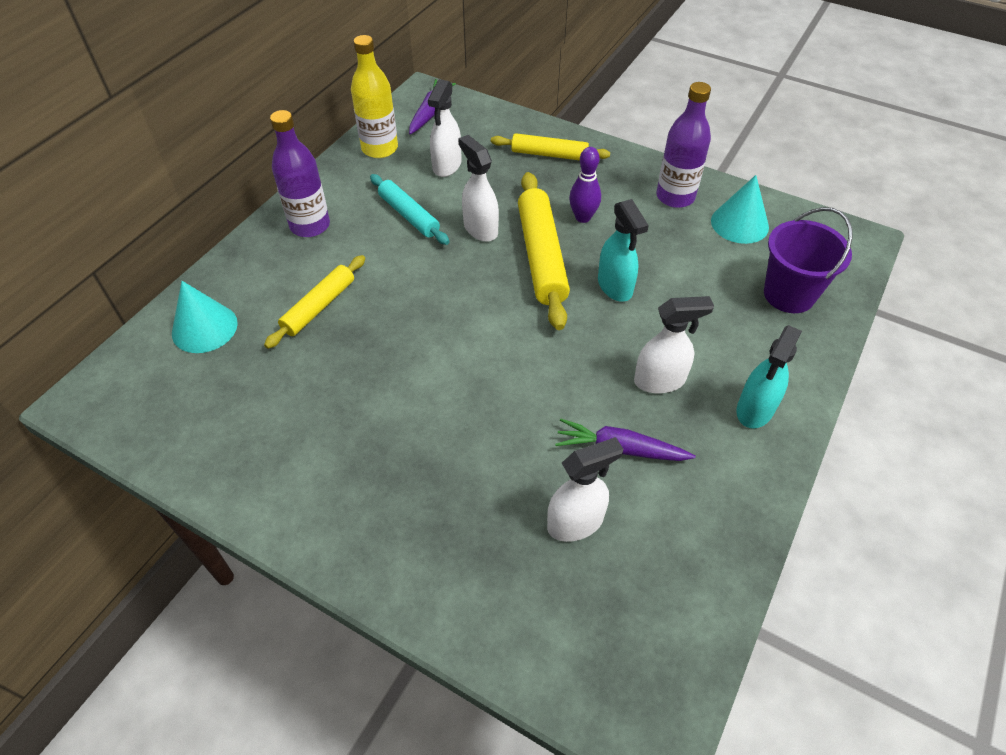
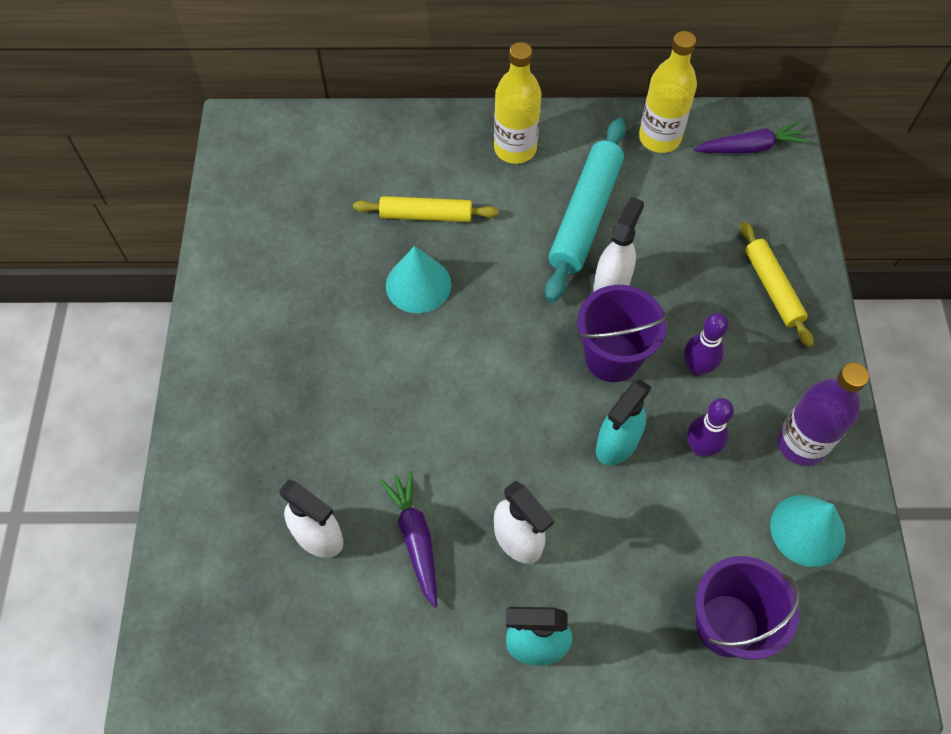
camera: 60 degrees right, 10 degrees up
turquoise cone [172,281,238,353] -> turquoise cone moved to [386,246,451,313]
purple bottle [270,110,330,237] -> yellow bottle [494,42,542,164]
turquoise rolling pin [370,174,449,245] -> turquoise rolling pin [545,118,626,303], size x1.60
white spray bottle [428,79,462,177] -> none
yellow rolling pin [518,172,570,330] -> purple bucket [577,285,668,382]
none -> purple bowling pin [687,398,734,457]

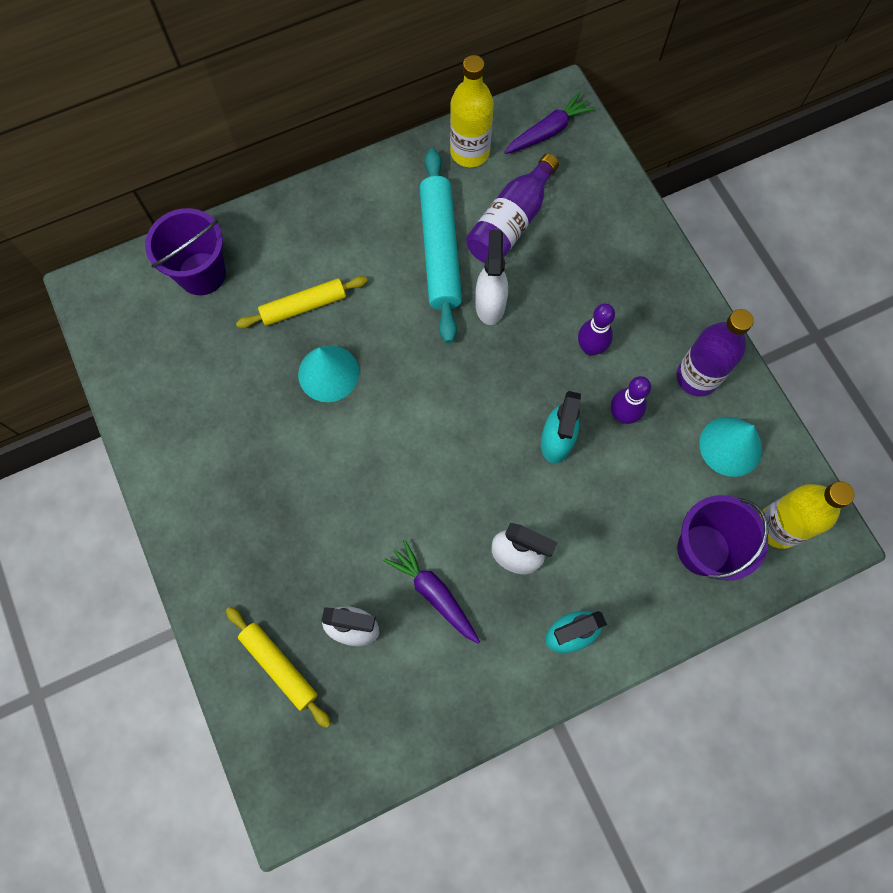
camera: 25 degrees left, 10 degrees up
yellow bottle [494,42,542,164] -> yellow bottle moved to [760,481,855,549]
purple bucket [577,285,668,382] -> purple bucket moved to [145,208,226,295]
yellow rolling pin [740,222,814,347] -> yellow rolling pin moved to [226,607,331,728]
none -> purple bottle [466,153,559,263]

